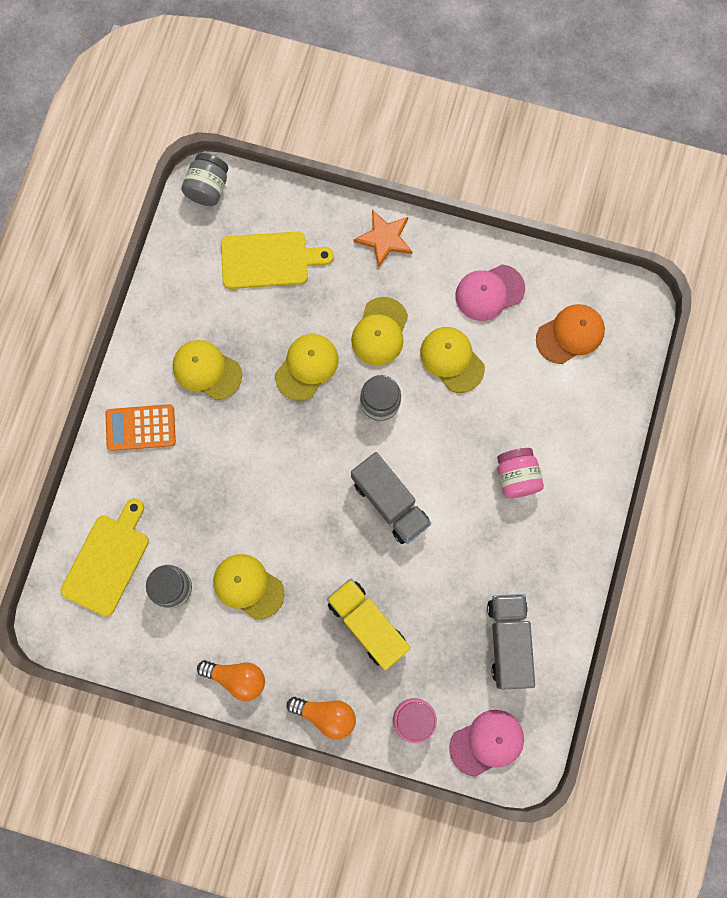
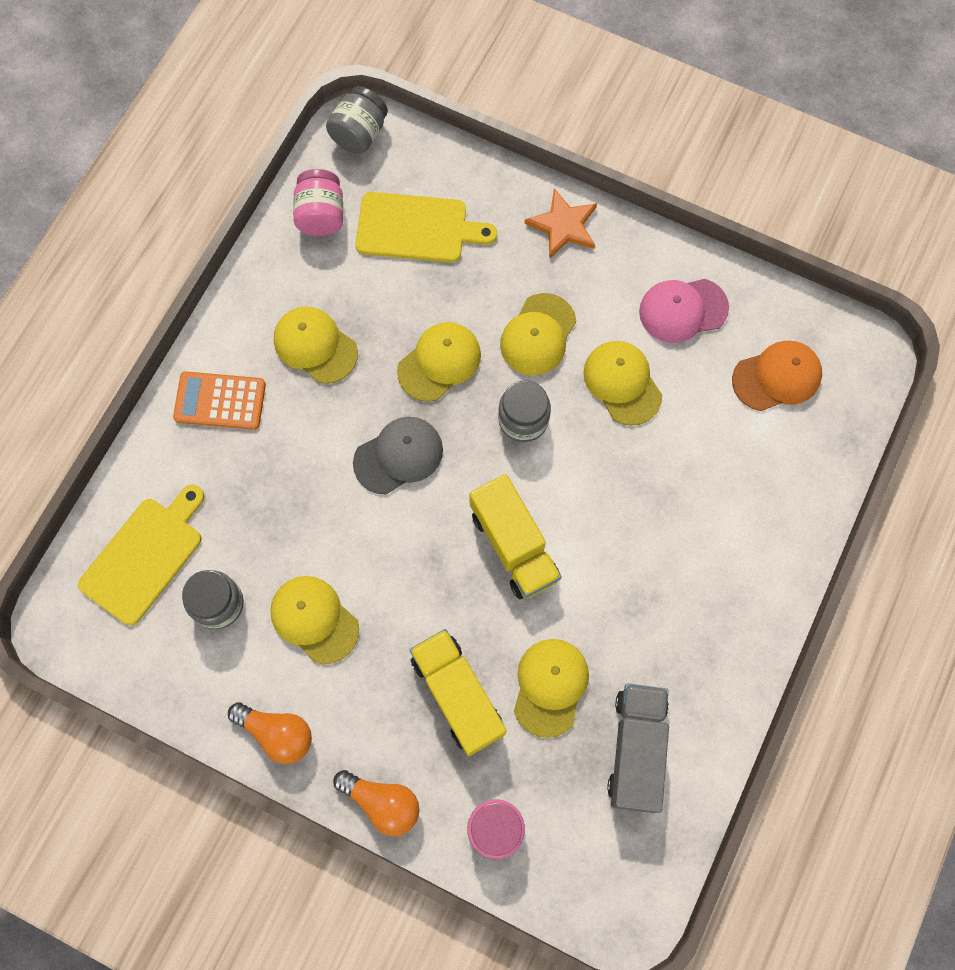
camera: 10 degrees right, 5 degrees down
grey truck [351,452,431,544] -> yellow truck [469,474,561,599]
pink cap [449,710,524,777] -> none
pink jar [497,448,544,498] -> pink jar moved to [293,169,343,236]
none -> grey cap [353,417,443,495]
none -> yellow cap [514,639,589,738]

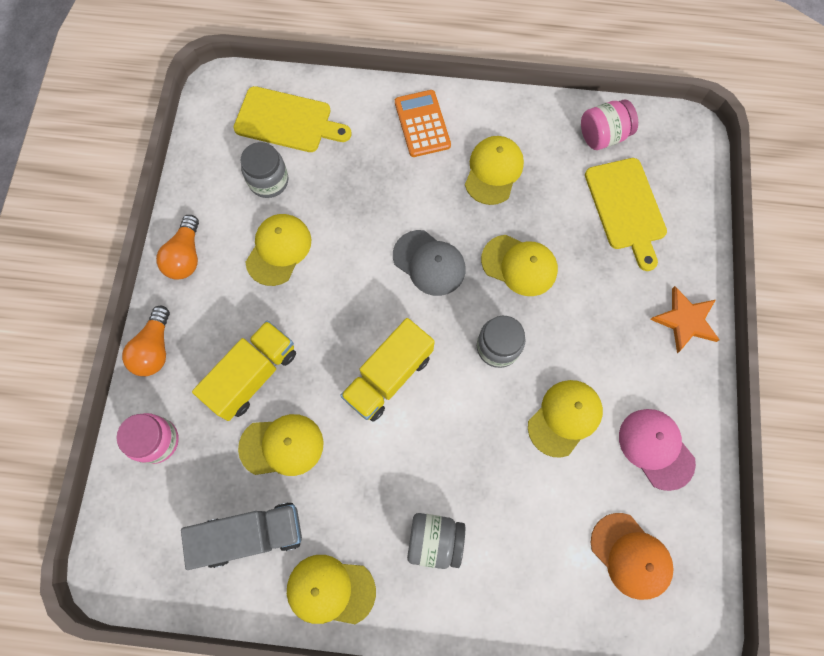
camera: 70 degrees right, 0 degrees up
grey jar [326,86,388,154] -> grey jar moved to [407,513,465,569]
yellow cap [500,293,576,375] -> yellow cap moved to [287,555,376,624]

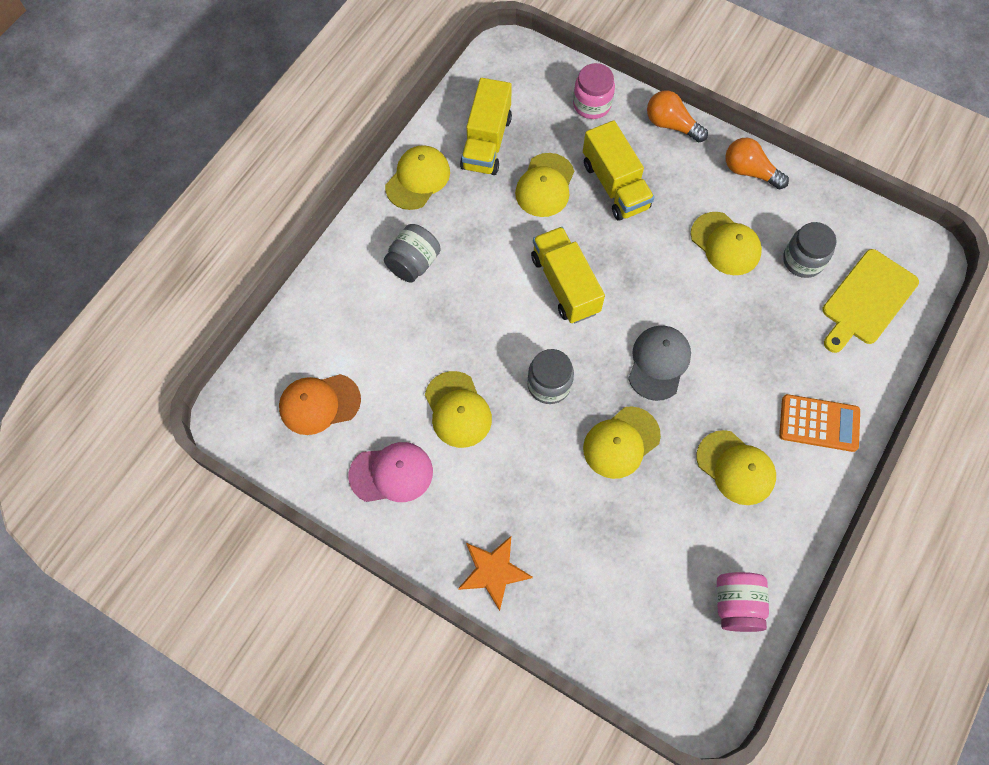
camera: 115 degrees right, 5 degrees down
grey truck [181,502,302,570] -> yellow truck [460,78,512,175]
grey cap [393,230,465,296] -> grey cap turned 135 degrees clockwise [628,326,691,401]
yellow cutting board [585,158,667,271] -> none

